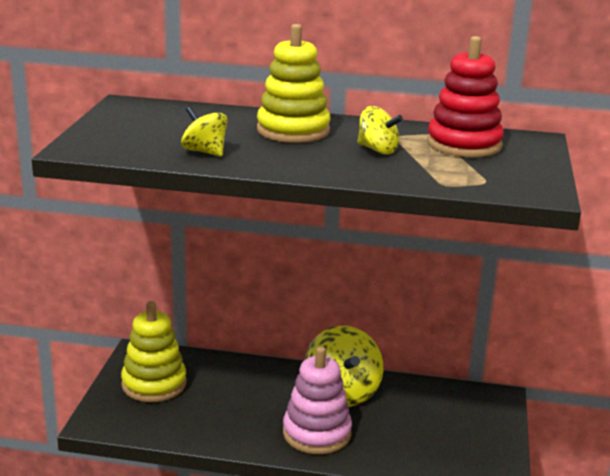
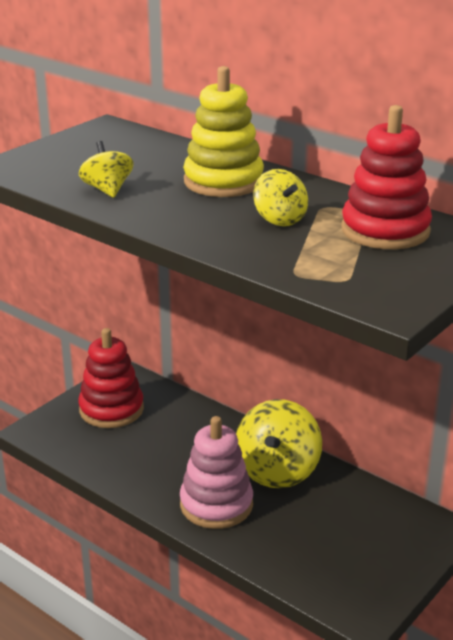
camera: 30 degrees right, 5 degrees up
yellow stacking toy [121,301,186,402] -> red stacking toy [78,328,144,428]

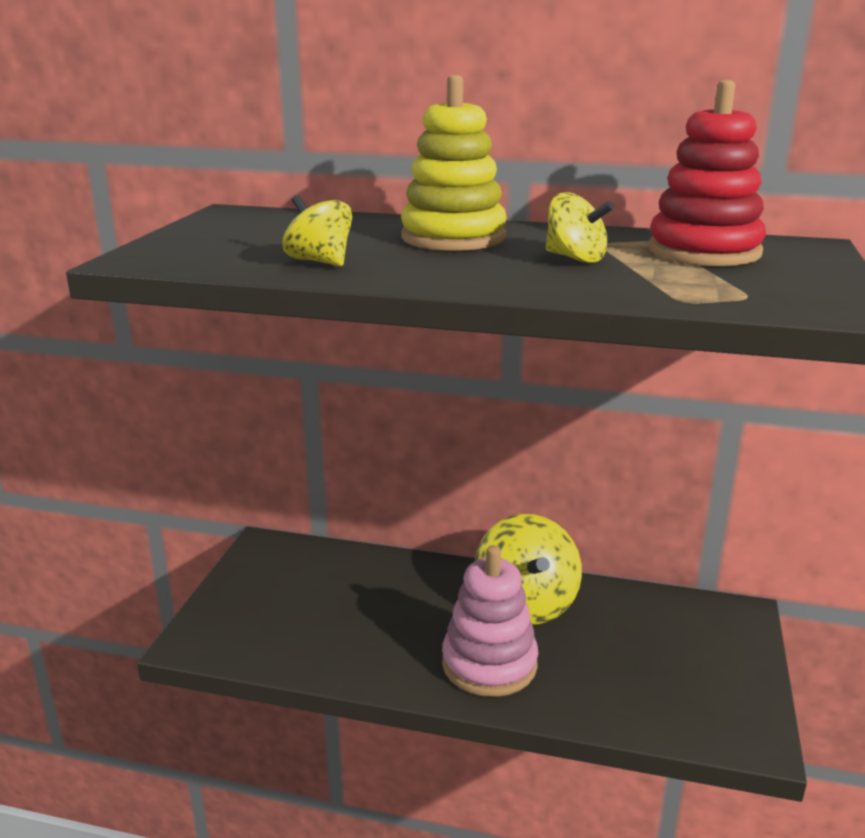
camera: 25 degrees left, 5 degrees down
red stacking toy [78,328,144,428] -> none

